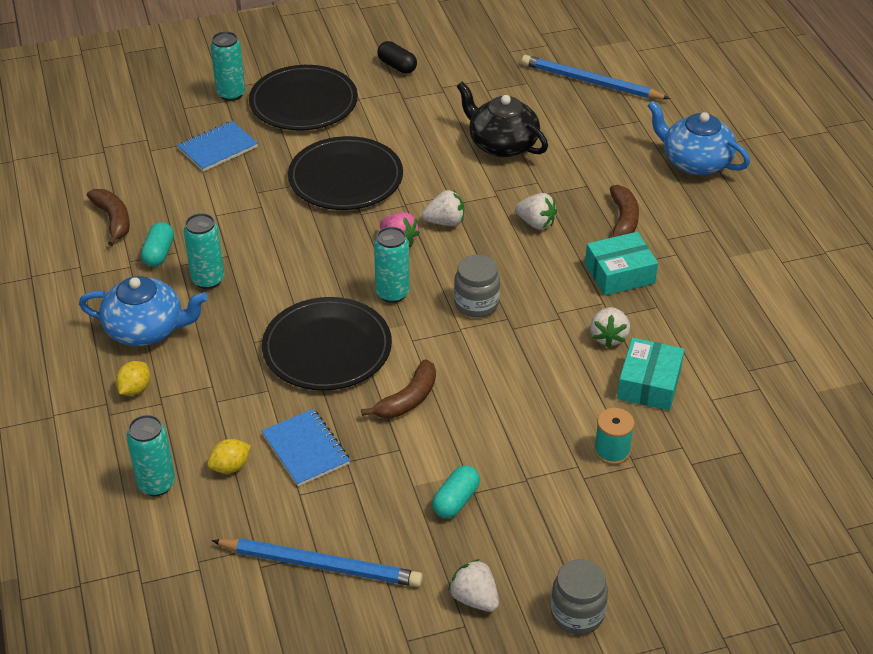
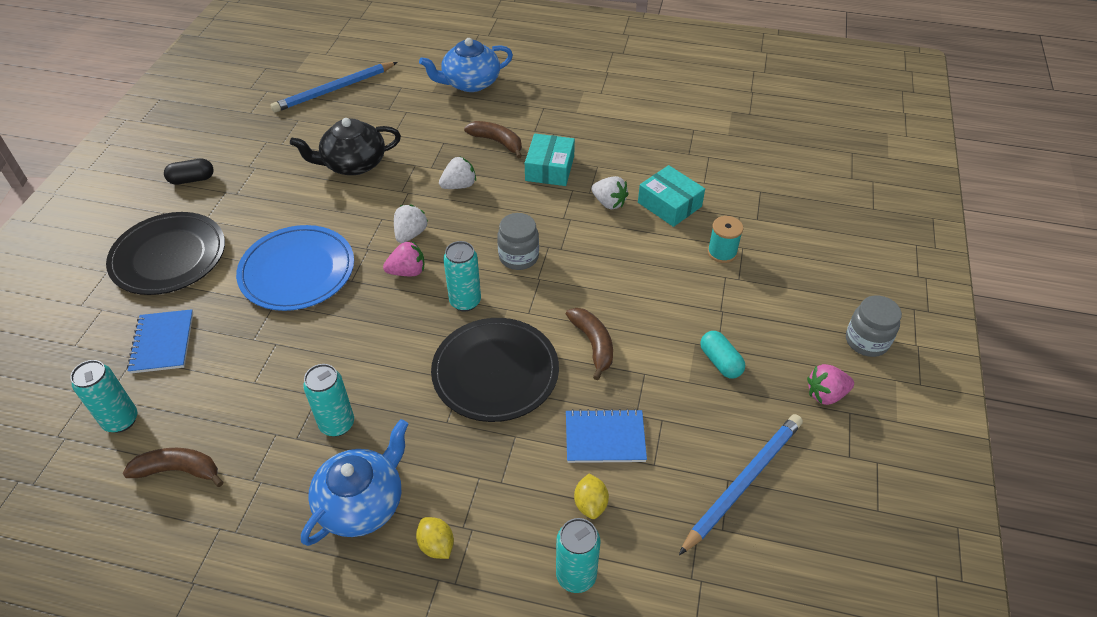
camera: 60 degrees left, 5 degrees up
turquoise capsule [141,222,174,267] -> none
turquoise can [210,31,245,101] -> turquoise can moved to [70,360,137,433]
black plate [288,136,403,210] -> blue plate [236,225,354,311]
white strawberry [448,559,499,612] -> pink strawberry [807,364,854,405]

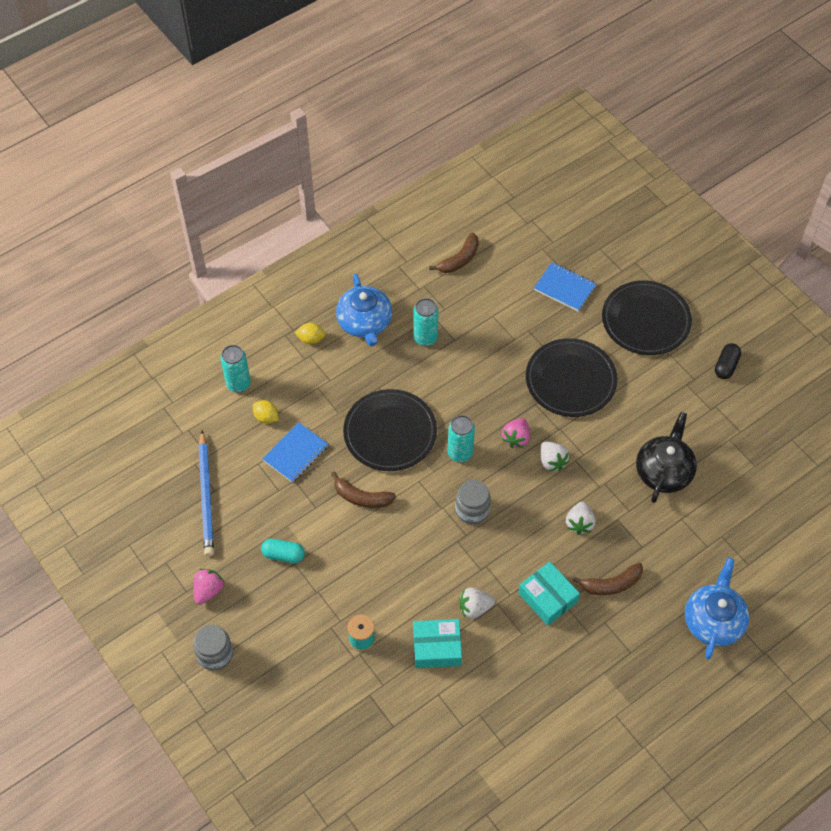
camera: 130 degrees right, 10 degrees up
turquoise can [70,360,137,433] -> none
blue plate [236,225,354,311] -> black plate [526,338,618,417]
blue pencil [271,62,397,113] -> none

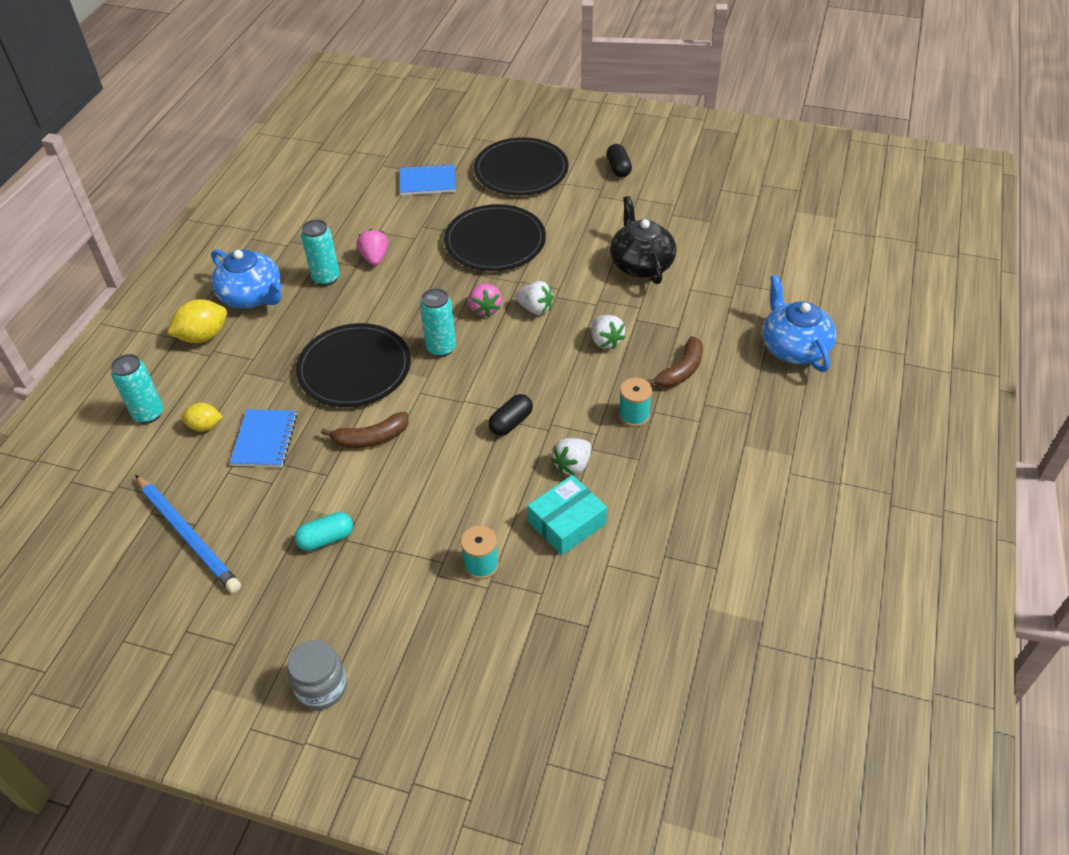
camera: 35 degrees left, 10 degrees down
pink strawberry [193,569,224,604] -> pink strawberry moved to [356,229,388,266]
yellow lemon [295,323,326,344] -> yellow lemon [167,299,227,343], size x1.60
brown banana [429,233,479,273] -> none
grey jar [455,480,491,524] -> none
turquoise box [518,561,580,626] -> turquoise spool [618,378,652,427]
none -> black capsule [488,394,533,436]

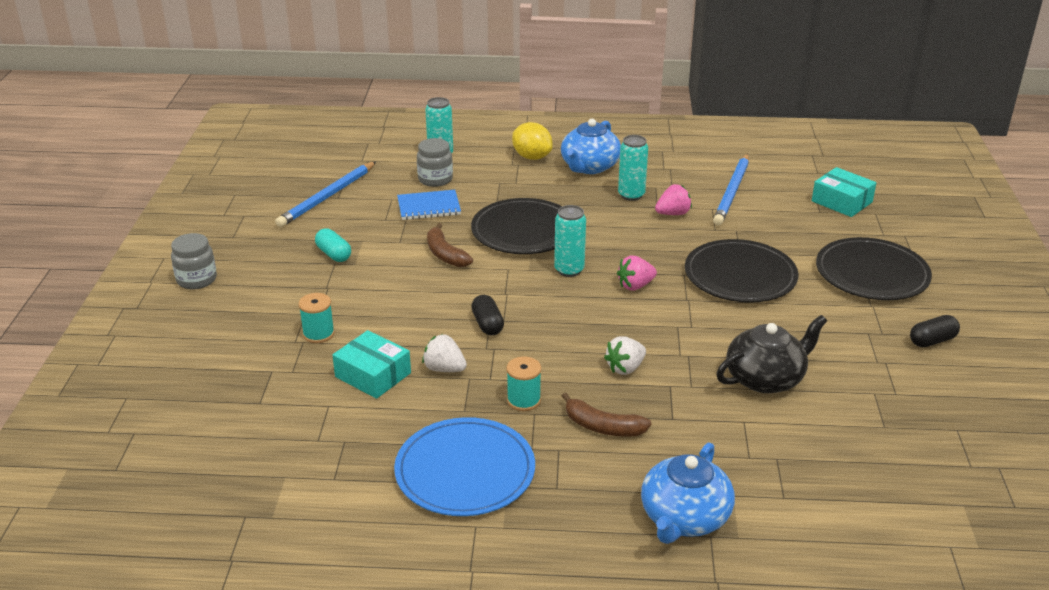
camera: 75 degrees right, 15 degrees down
yellow lemon [181,403,223,431] -> grey jar [417,138,453,187]
blue notebook [400,164,456,195] -> none
black capsule [488,394,533,436] -> black capsule turned 45 degrees clockwise [471,295,504,335]
white strawberry [515,281,554,315] -> none
blue teapot [762,275,836,372] -> blue teapot turned 150 degrees clockwise [641,442,735,544]
none -> blue plate [394,417,535,516]
none -> blue pencil [713,154,749,226]
none -> turquoise box [812,167,876,217]

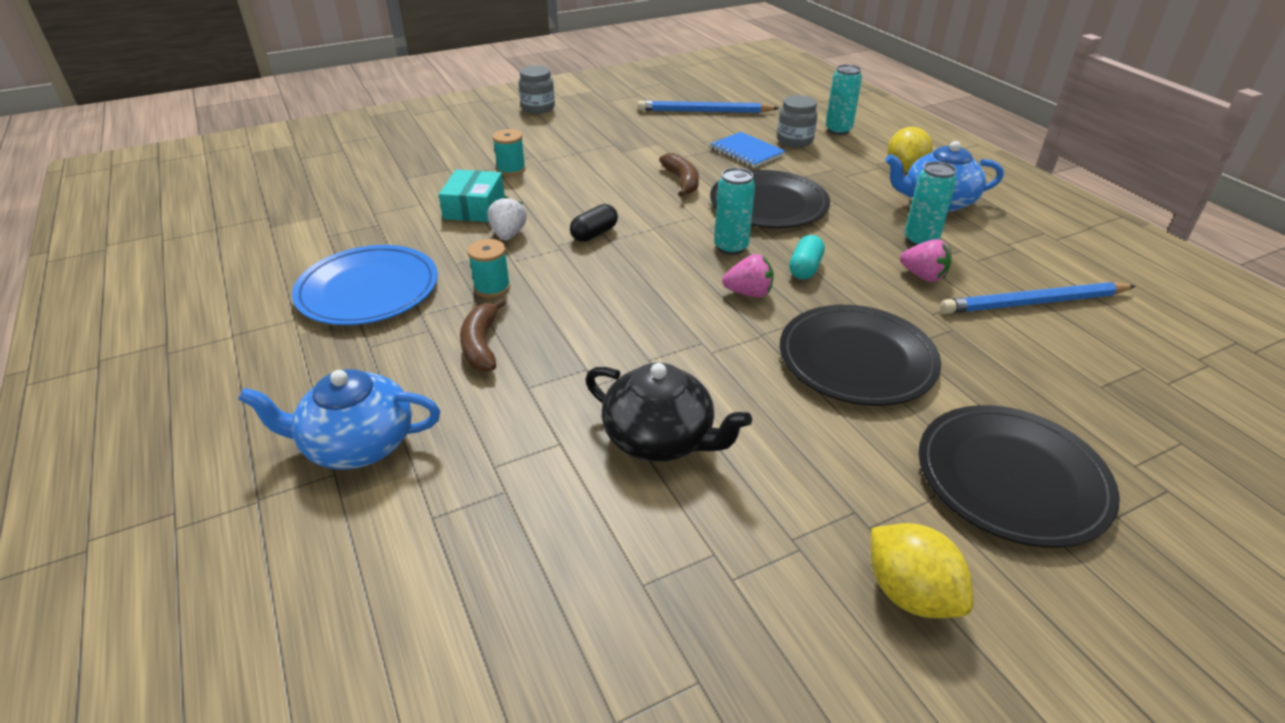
camera: 60 degrees right, 5 degrees up
turquoise capsule [315,228,351,262] -> turquoise capsule moved to [789,235,825,279]
brown banana [427,223,473,267] -> brown banana turned 135 degrees clockwise [659,153,699,197]
white strawberry [604,336,646,375] -> none
pink strawberry [617,256,657,290] -> pink strawberry turned 150 degrees clockwise [722,254,774,298]
turquoise box [812,167,876,217] -> none
black capsule [910,315,960,347] -> yellow lemon [871,523,973,618]

